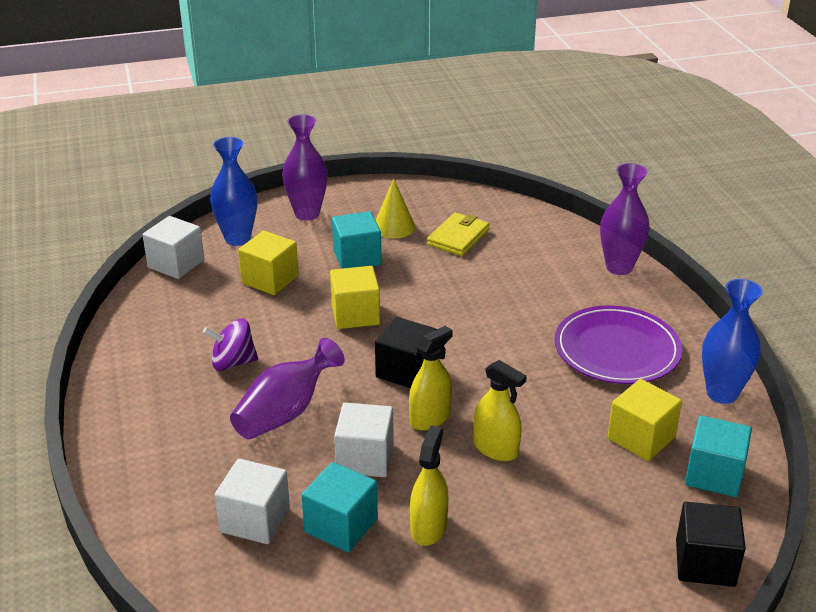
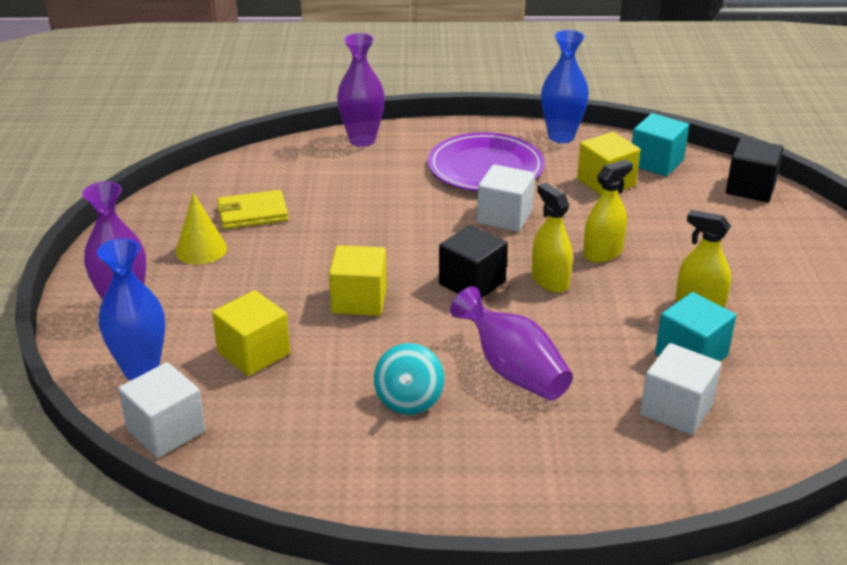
camera: 75 degrees left, 0 degrees up
purple spinning top [203,319,258,371] -> turquoise spinning top [374,343,444,415]
turquoise cube [332,211,382,269] -> none
white cube [334,402,394,477] -> white cube moved to [477,164,535,232]
yellow wallet [427,213,489,256] -> yellow wallet turned 60 degrees counterclockwise [217,190,289,229]

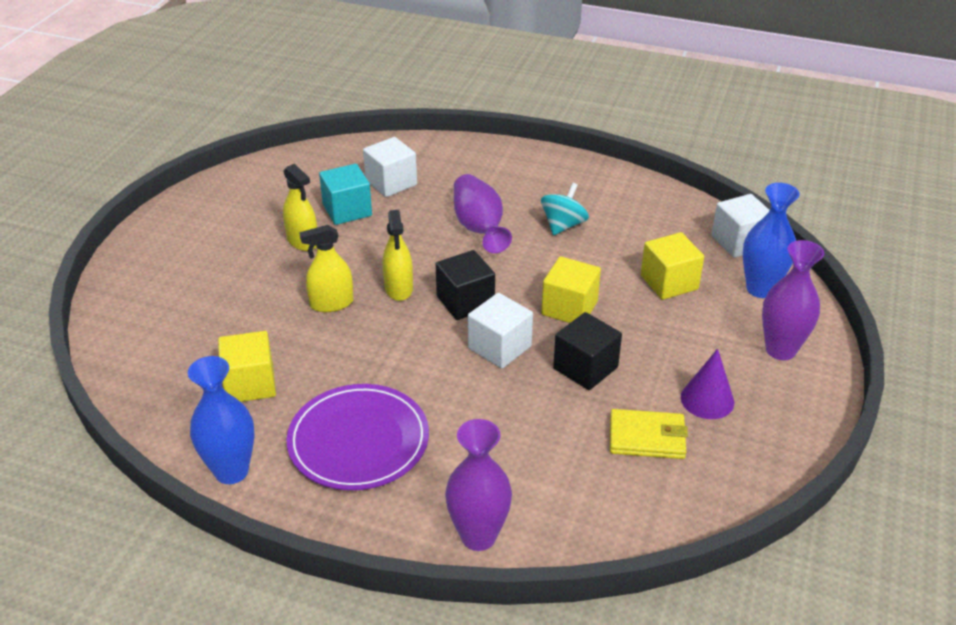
camera: 160 degrees left, 5 degrees up
yellow cone [176,193,227,265] -> purple cone [681,349,734,419]
white cube [477,164,535,232] -> white cube moved to [468,293,533,369]
turquoise cube [632,113,689,176] -> none
black cube [726,138,784,202] -> black cube moved to [553,312,622,390]

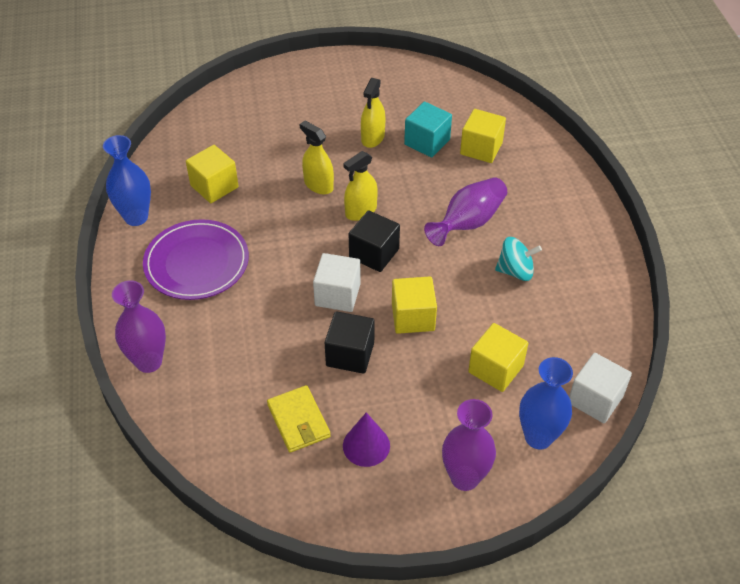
camera: 60 degrees right, 10 degrees up
white cube [363,137,417,197] -> yellow cube [460,109,506,163]

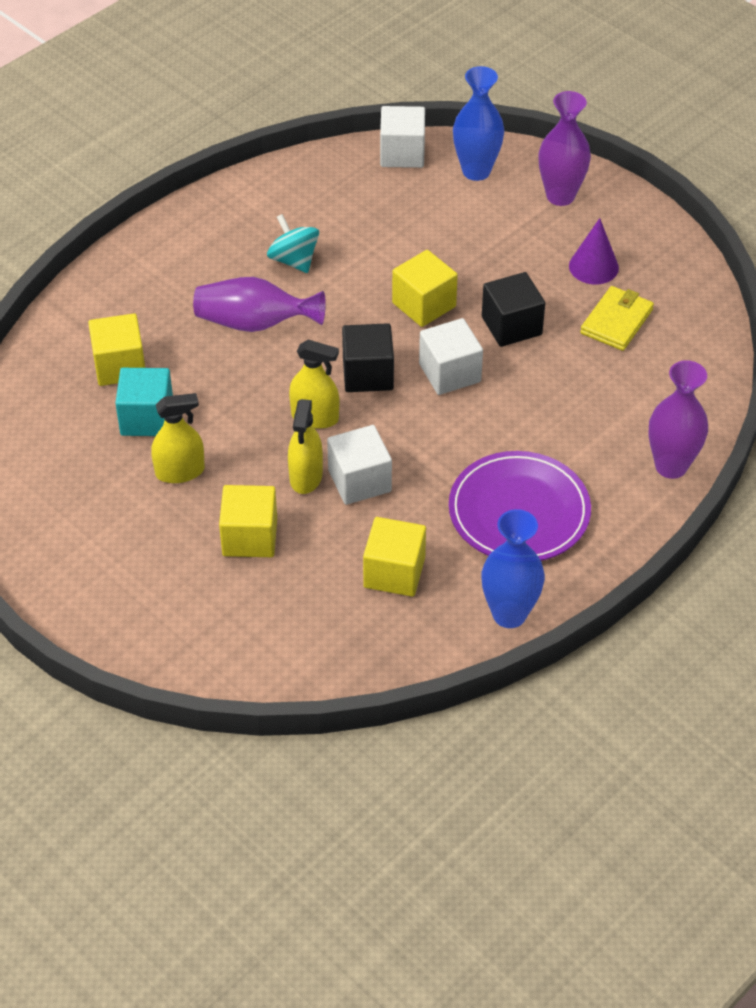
camera: 125 degrees left, 0 degrees up
yellow cube [468,323,528,392] -> yellow cube moved to [219,485,277,557]
none -> white cube [327,425,392,505]

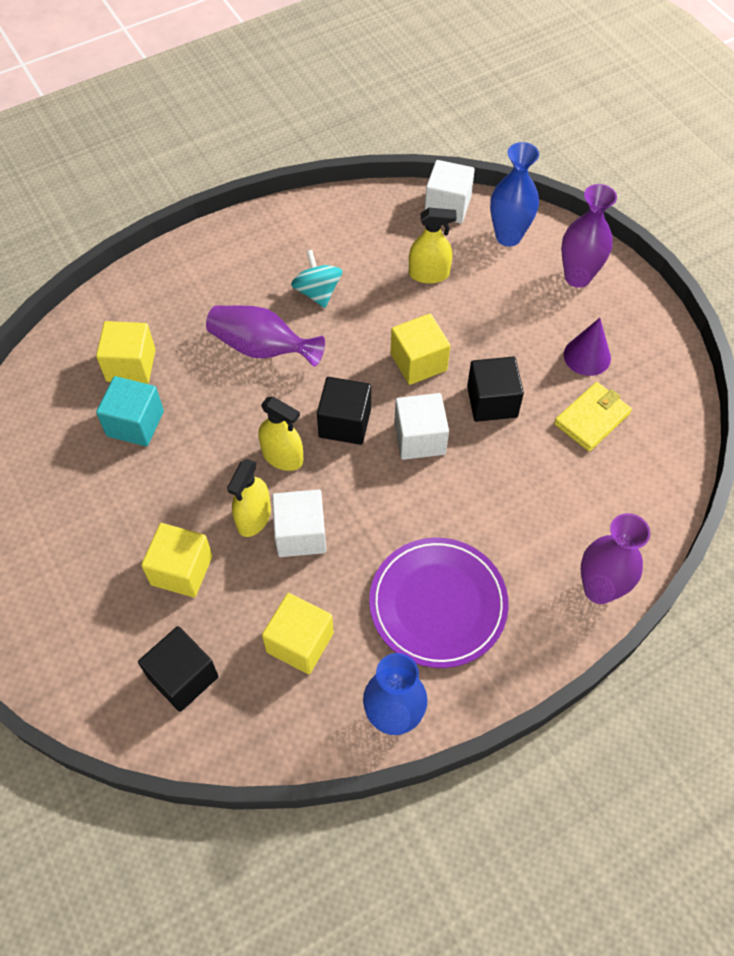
camera: 15 degrees right, 10 degrees up
yellow spray bottle [151,393,205,483] -> yellow spray bottle moved to [409,208,457,284]
none -> black cube [138,626,218,712]

